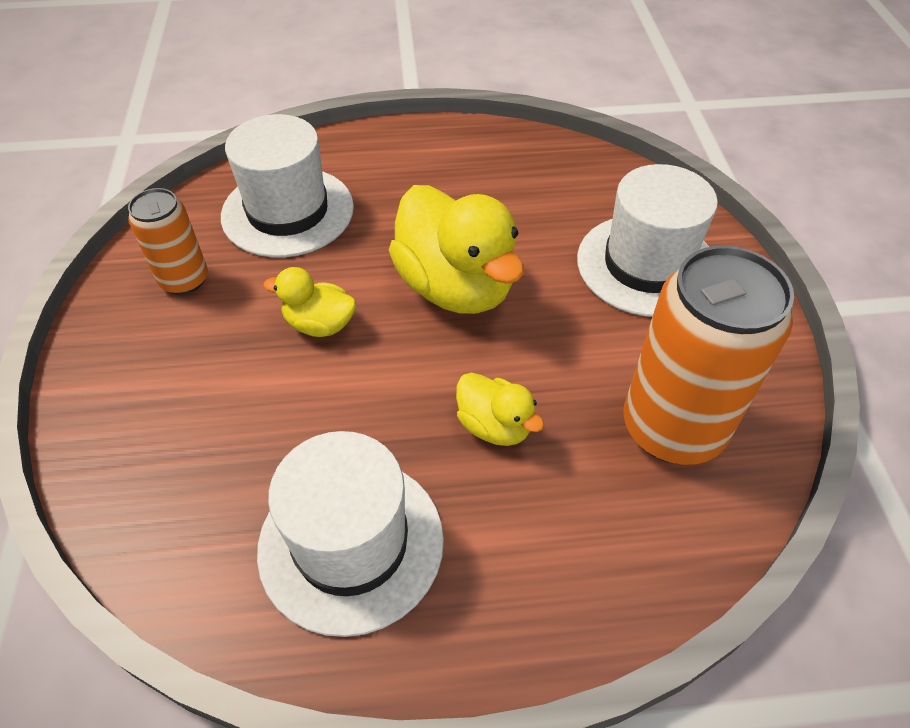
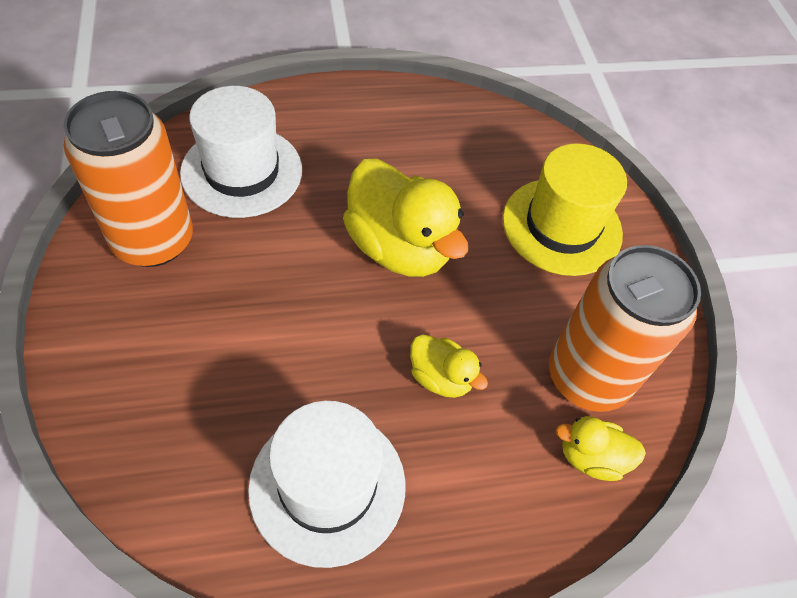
camera: 10 degrees left, 5 degrees up
orange can [128,188,208,295] -> orange can [63,91,193,267], size x1.79
yellow duck [263,267,356,337] -> yellow duck moved to [556,416,646,481]
white hat [577,164,718,317] -> yellow hat [503,143,627,276]

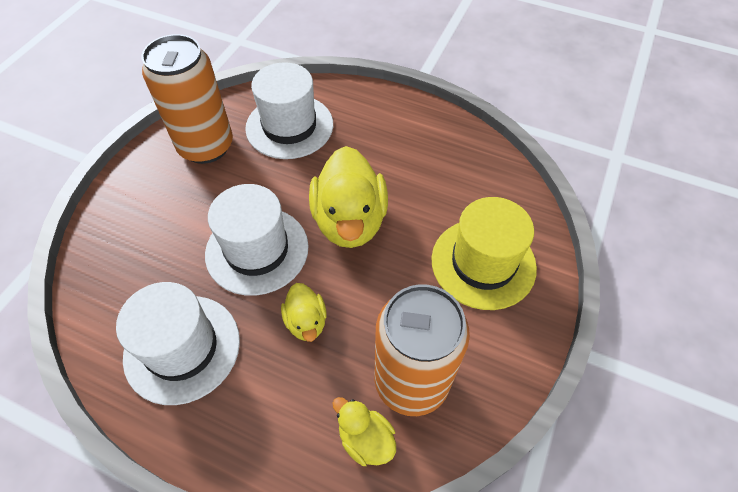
camera: 40 degrees right, 0 degrees up
none -> white hat [205,184,309,296]

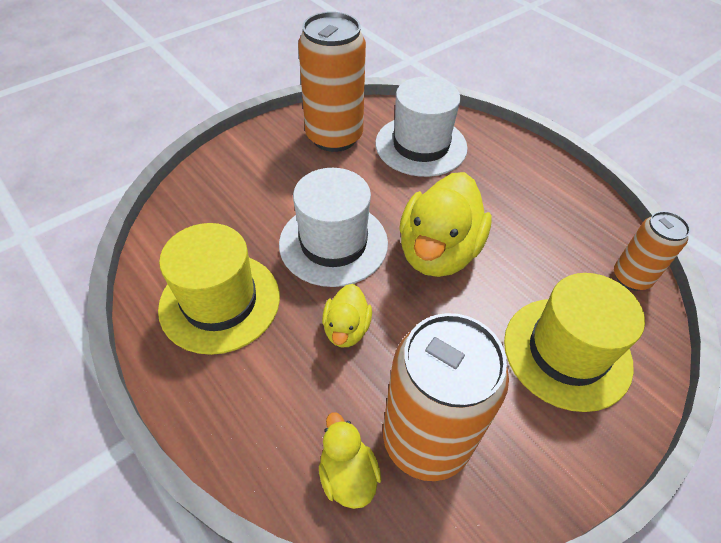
camera: 25 degrees right, 5 degrees down
white hat [116,282,240,405] -> yellow hat [158,223,280,355]
none -> orange can [614,211,690,291]

